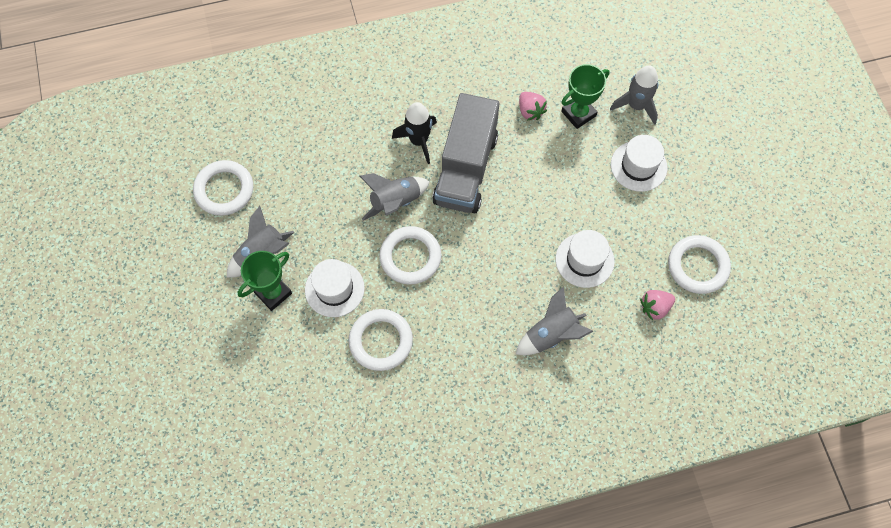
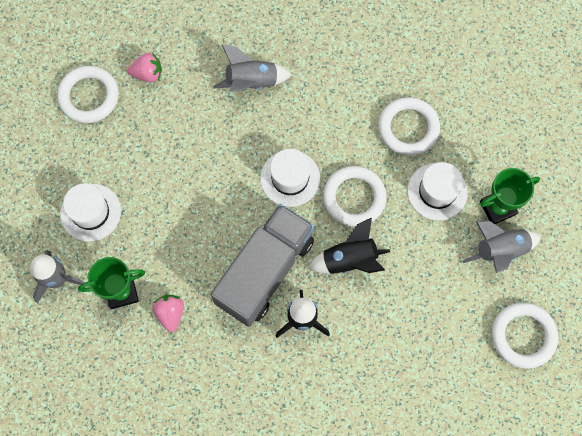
camera: 160 degrees left, 5 degrees up
grey rocket [360,173,430,220] -> black rocket [308,218,390,274]
white hat [556,230,615,288] -> white hat moved to [260,149,320,207]

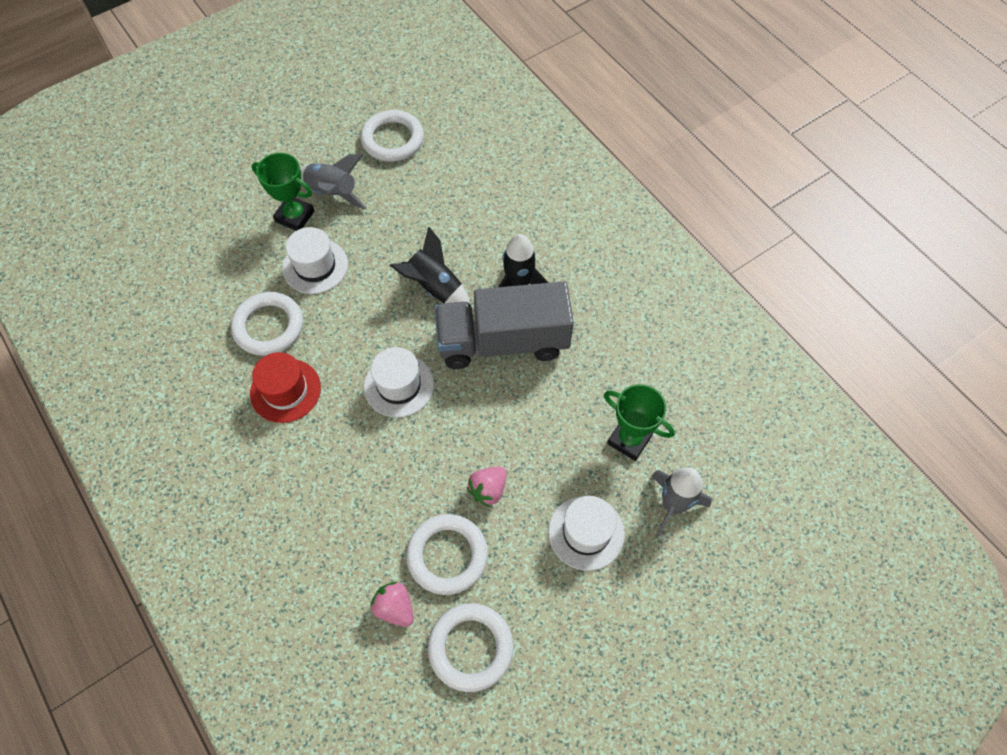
camera: 130 degrees left, 10 degrees down
pink strawberry [152,295,184,332] -> pink strawberry moved to [466,467,507,507]
grey rocket [213,44,292,92] -> none
white ring [323,166,387,227] -> white ring moved to [406,514,488,595]
none -> red hat [250,352,321,423]

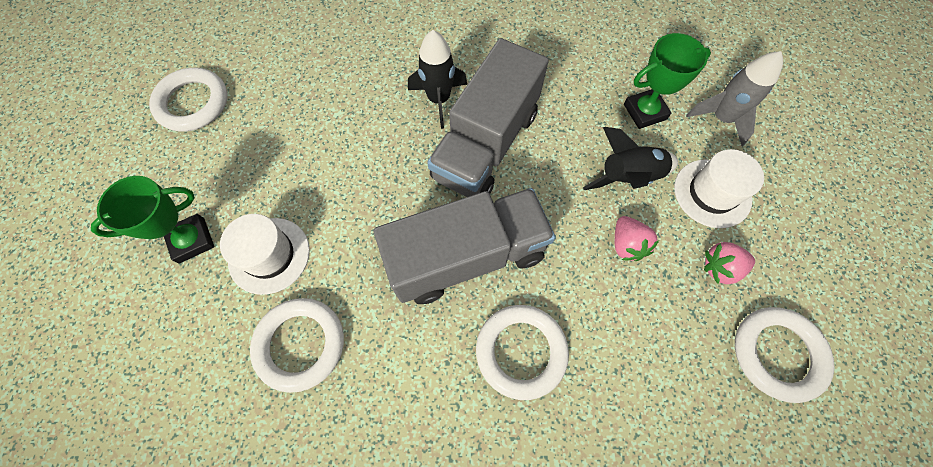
camera: 55 degrees left, 5 degrees up
red hat [250,352,321,423] -> none
grey rocket [300,154,367,210] -> none
white hat [364,347,434,417] -> grey truck [374,188,556,304]
pink strawberry [371,582,414,627] -> pink strawberry moved to [704,242,755,284]
black rocket [390,226,470,303] -> black rocket moved to [583,127,678,190]
white ring [406,514,488,595] -> white ring moved to [476,305,569,400]

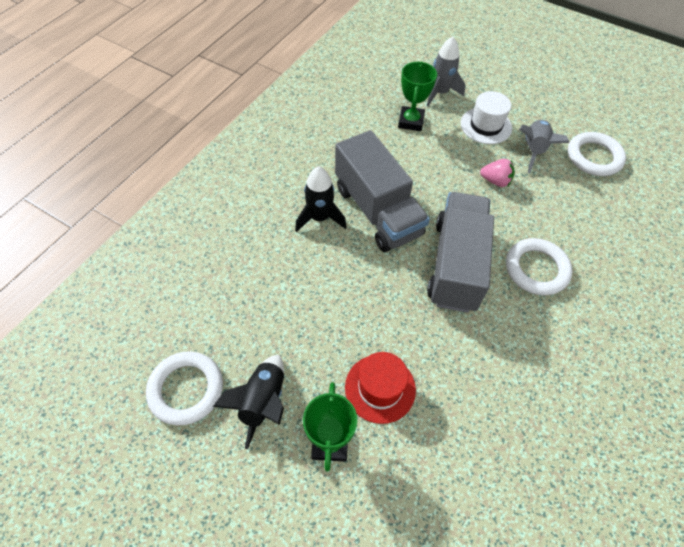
camera: 60 degrees left, 10 degrees down
white hat [220,214,310,295] -> red hat [345,352,416,424]
white ring [250,298,344,393] -> none
black rocket [583,127,678,190] -> black rocket moved to [213,355,284,449]
pink strawberry [704,242,755,284] -> grey rocket [519,120,569,173]

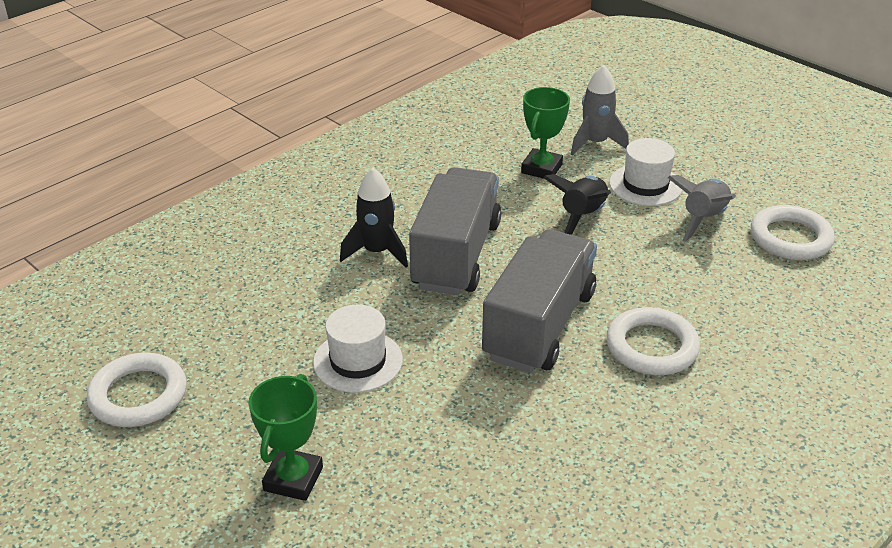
camera: 15 degrees right, 20 degrees down
black rocket [213,355,284,449] -> black rocket moved to [543,174,611,235]
grey truck [335,130,430,252] -> grey truck turned 150 degrees counterclockwise [409,167,501,295]
red hat [345,352,416,424] -> none
pink strawberry [480,159,515,187] -> none
none -> white hat [313,304,403,393]

